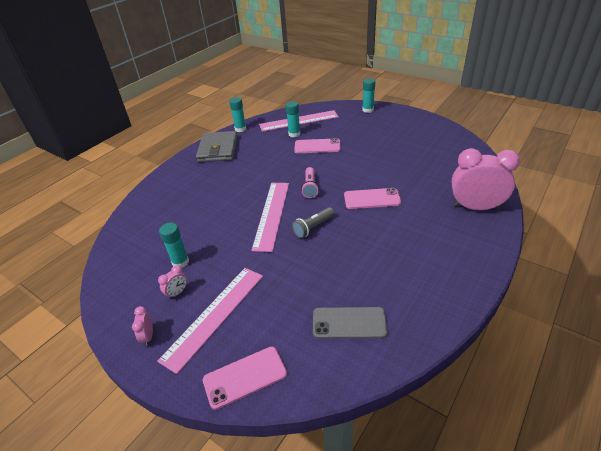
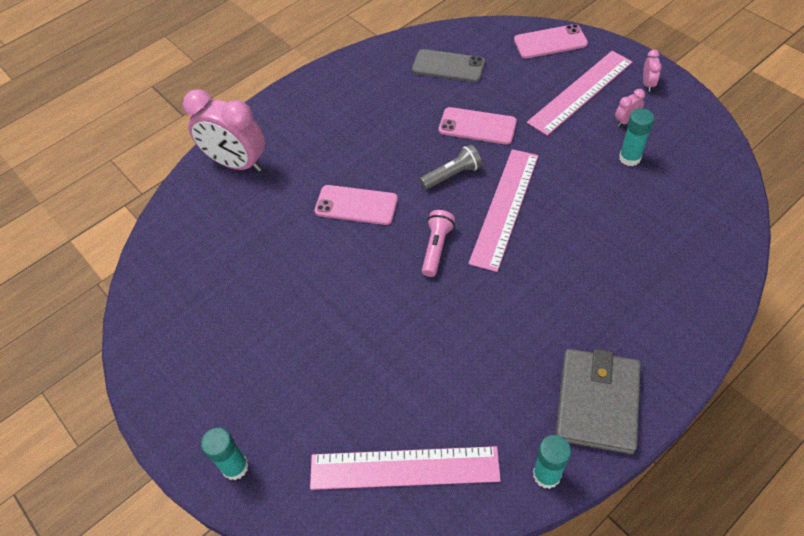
camera: 165 degrees left, 15 degrees up
turquoise glue stick [286,101,300,137] -> none
pink phone [294,138,341,153] -> pink phone moved to [439,107,517,144]

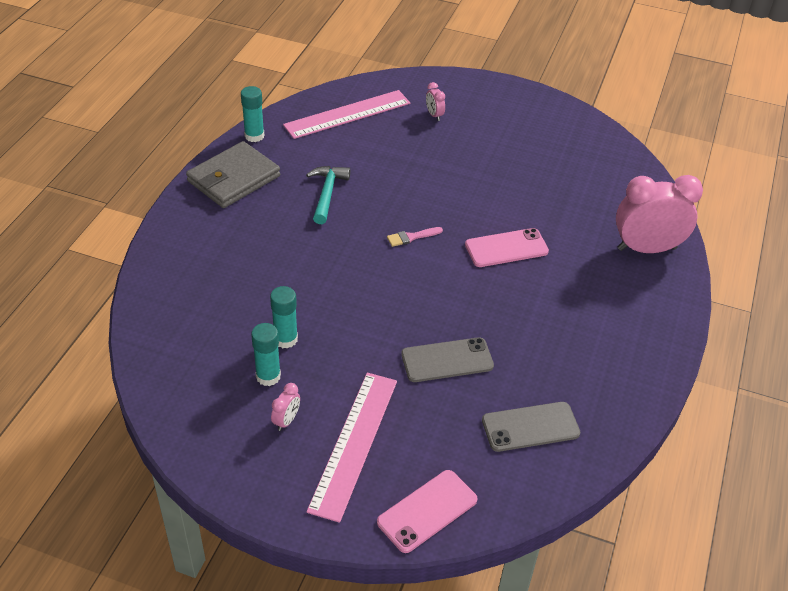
camera: 145 degrees right, 10 degrees down
turquoise glue stick [201,428,249,480] -> turquoise glue stick moved to [270,286,298,348]
grey flashlight [420,144,482,189] -> none
pink flashlight [422,210,455,277] -> pink brush [387,227,443,247]
pink phone [439,107,517,144] -> grey phone [401,337,494,382]
pink ruler [468,149,538,272] -> none
grey wallet [555,349,641,454] -> grey wallet turned 60 degrees clockwise [186,141,280,208]
pink clock [643,50,662,92] -> pink clock moved to [426,82,445,121]
none -> turquoise hammer [306,166,350,224]

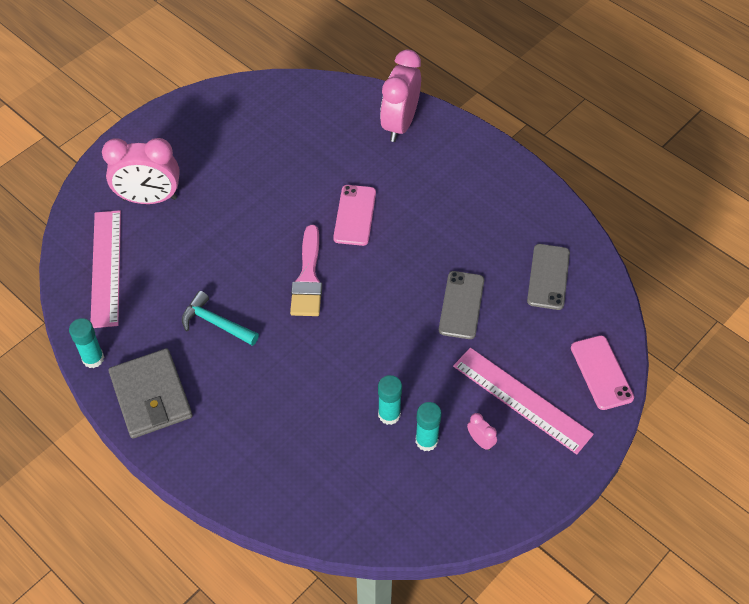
camera: 65 degrees left, 10 degrees up
pink brush [387,227,443,247] -> pink brush [290,225,322,316], size x2.00
pink clock [426,82,445,121] -> pink clock [102,138,180,204], size x2.41

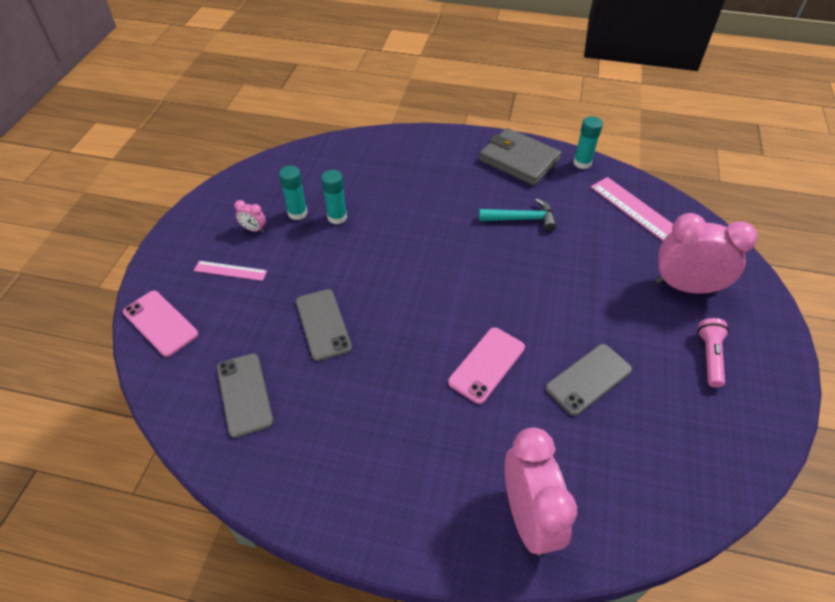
camera: 150 degrees right, 5 degrees down
pink clock [102,138,180,204] -> pink clock turned 45 degrees clockwise [656,213,757,294]
pink brush [290,225,322,316] -> none
pink phone [333,185,376,246] -> pink phone turned 60 degrees clockwise [448,327,525,404]
pink ruler [453,348,594,455] -> pink ruler [194,261,267,281], size x0.50
none -> grey phone [545,344,632,416]
none -> pink flashlight [697,318,729,388]

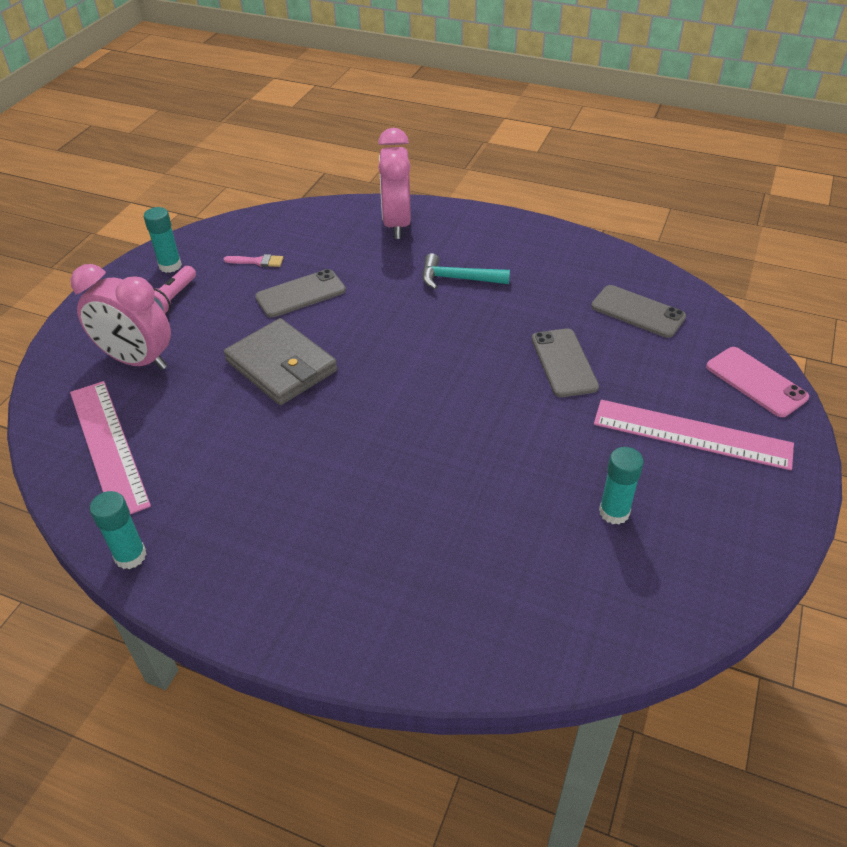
camera: 170 degrees left, 5 degrees down
pink ruler [194,261,267,281] -> pink ruler [594,400,794,470], size x2.00
grey phone [217,353,274,438] -> grey phone turned 45 degrees counterclockwise [591,285,686,338]
pink clock [234,200,266,232] -> none
turquoise glue stick [321,170,347,224] -> turquoise glue stick moved to [144,207,182,273]
pink phone [448,327,525,404] -> none
grey wallet [479,128,562,186] -> grey wallet moved to [224,318,337,405]
turquoise hammer [479,198,557,231] -> turquoise hammer moved to [422,253,510,289]
none -> pink brush [224,254,283,267]

